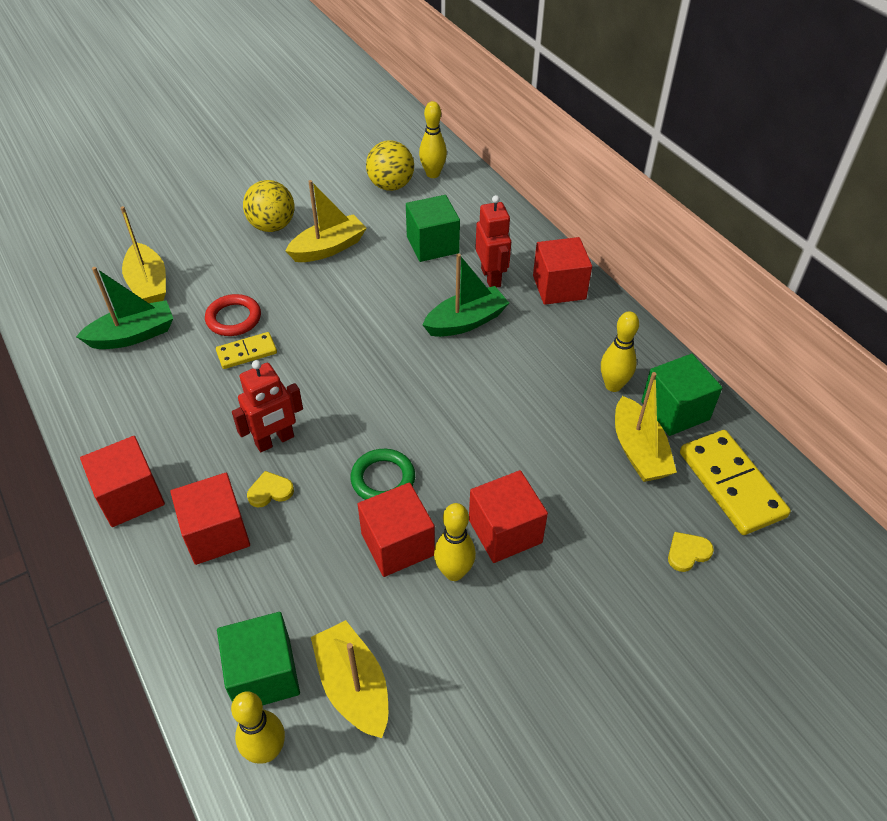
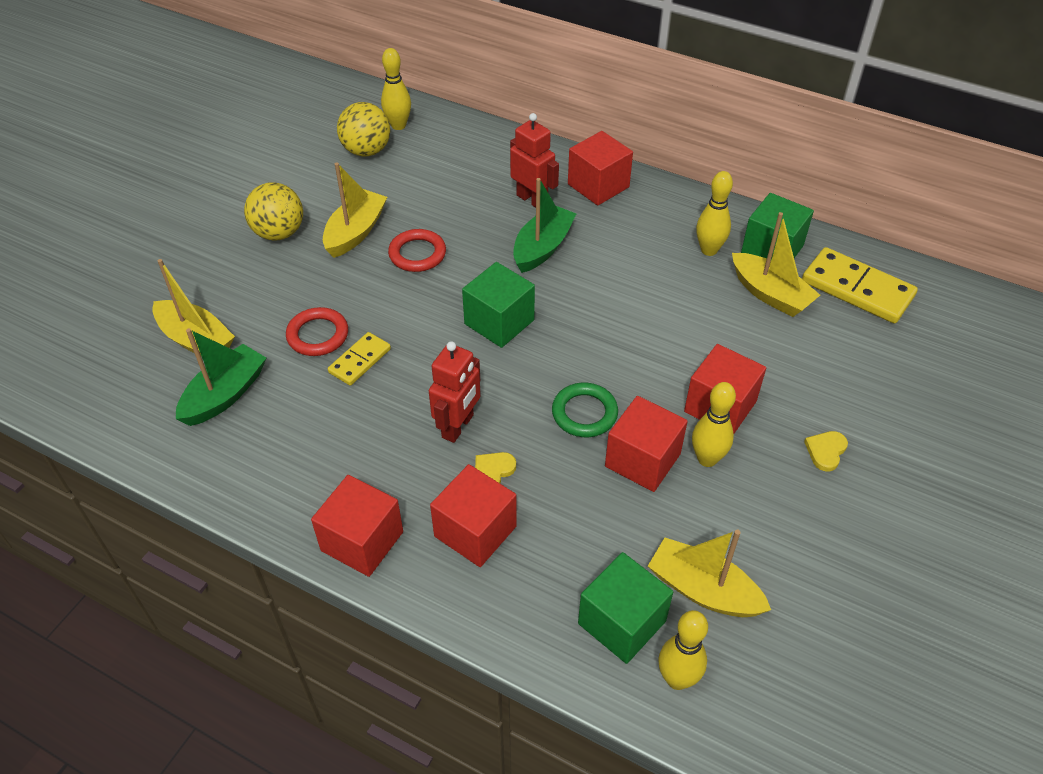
camera: 30 degrees left, 0 degrees up
green cube [406,195,460,262] -> green cube moved to [462,262,535,348]
yellow heart [668,532,714,572] -> yellow heart moved to [804,431,848,471]
none -> red ring [388,229,446,272]

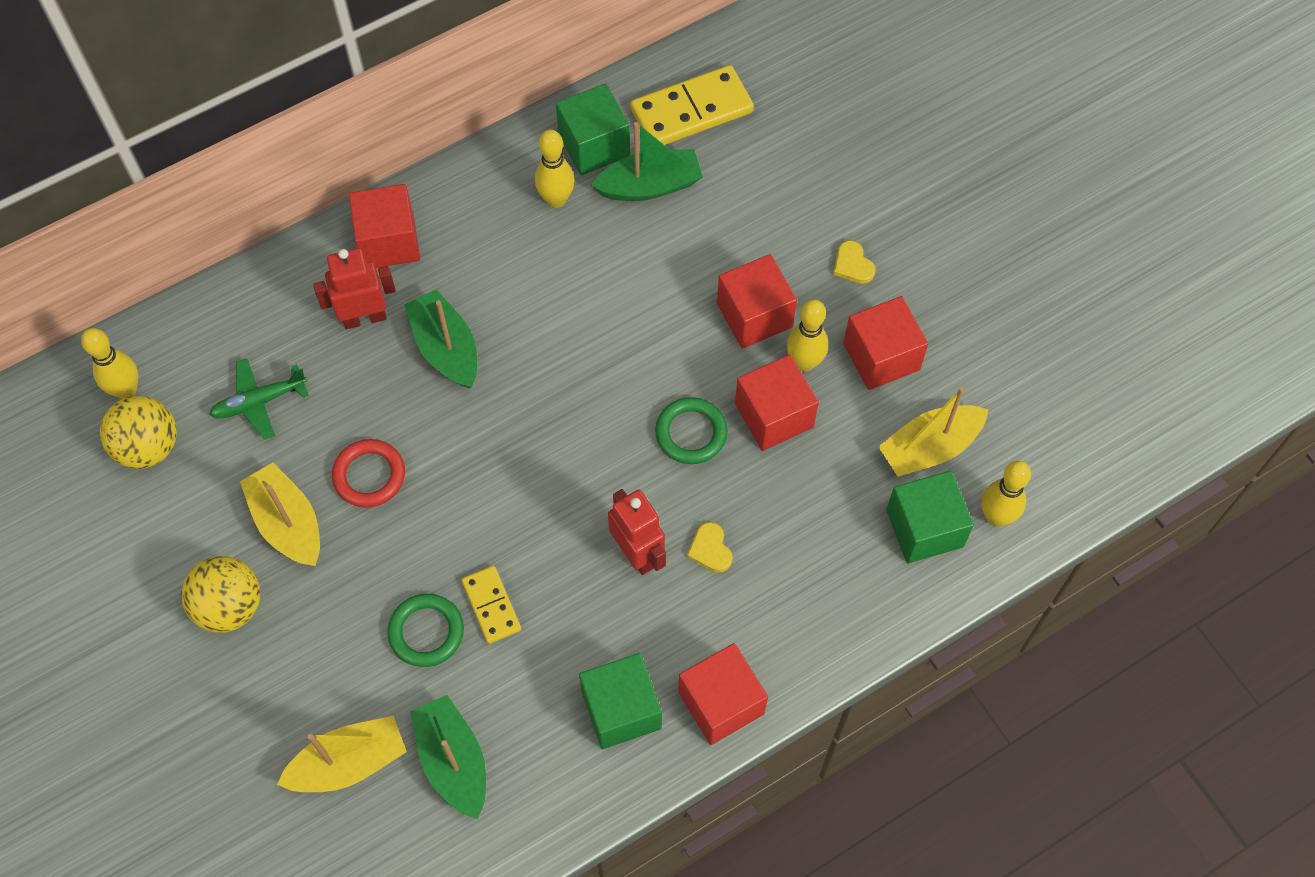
camera: 60 degrees left, 15 degrees up
red ring [286,307,348,356] -> green ring [387,594,464,667]
red cube [430,464,517,567] -> red cube moved to [843,296,928,390]
green cube [462,262,535,348] -> green cube moved to [579,653,662,749]
yellow boat [732,212,820,317] -> green boat [591,122,703,201]
none -> green plane [209,358,309,440]

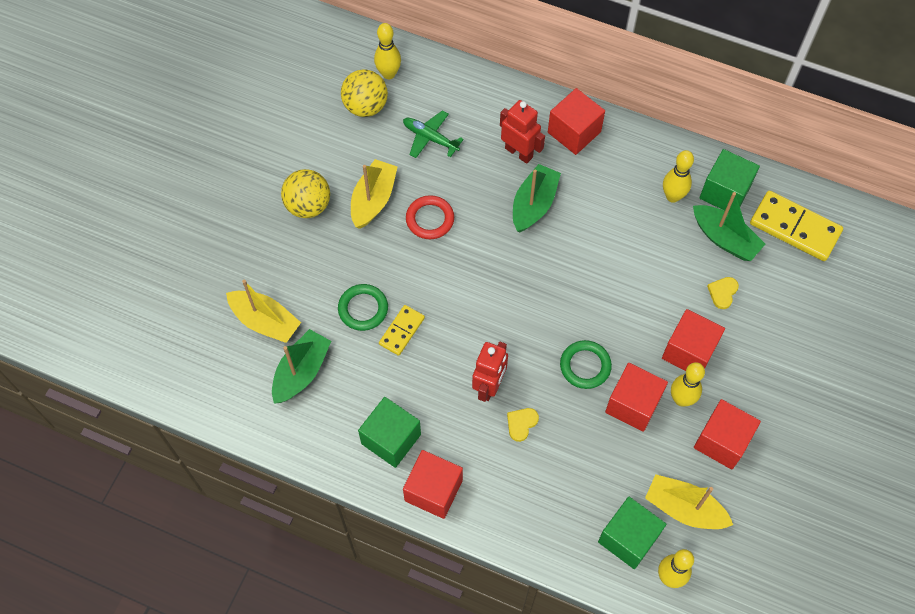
camera: 55 degrees right, 0 degrees up
yellow heart [833,240,876,284] -> yellow heart moved to [707,277,739,309]

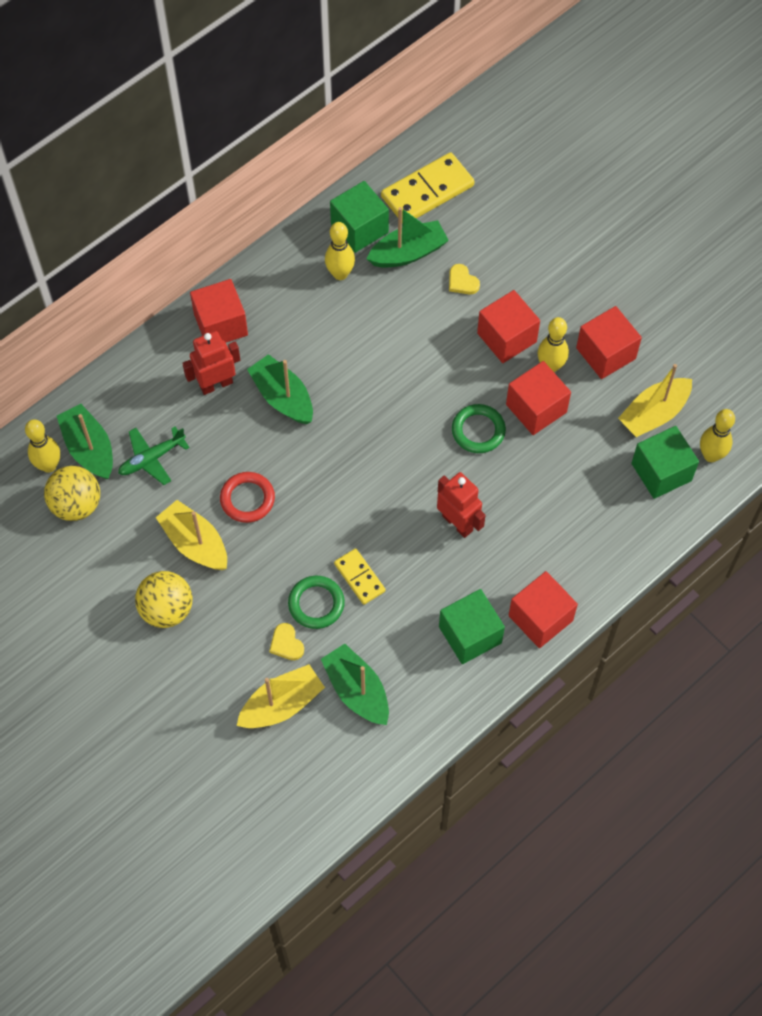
camera: 65 degrees left, 0 degrees up
yellow heart [507,408,539,442] -> yellow heart moved to [269,623,304,660]
none -> green boat [57,404,113,479]

